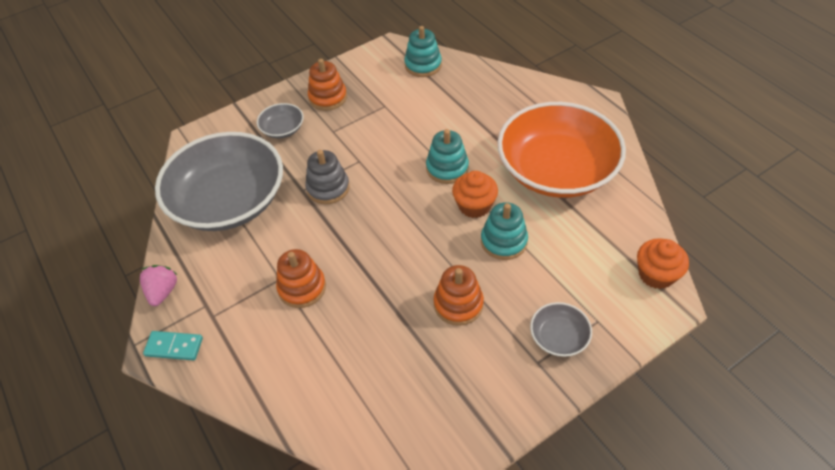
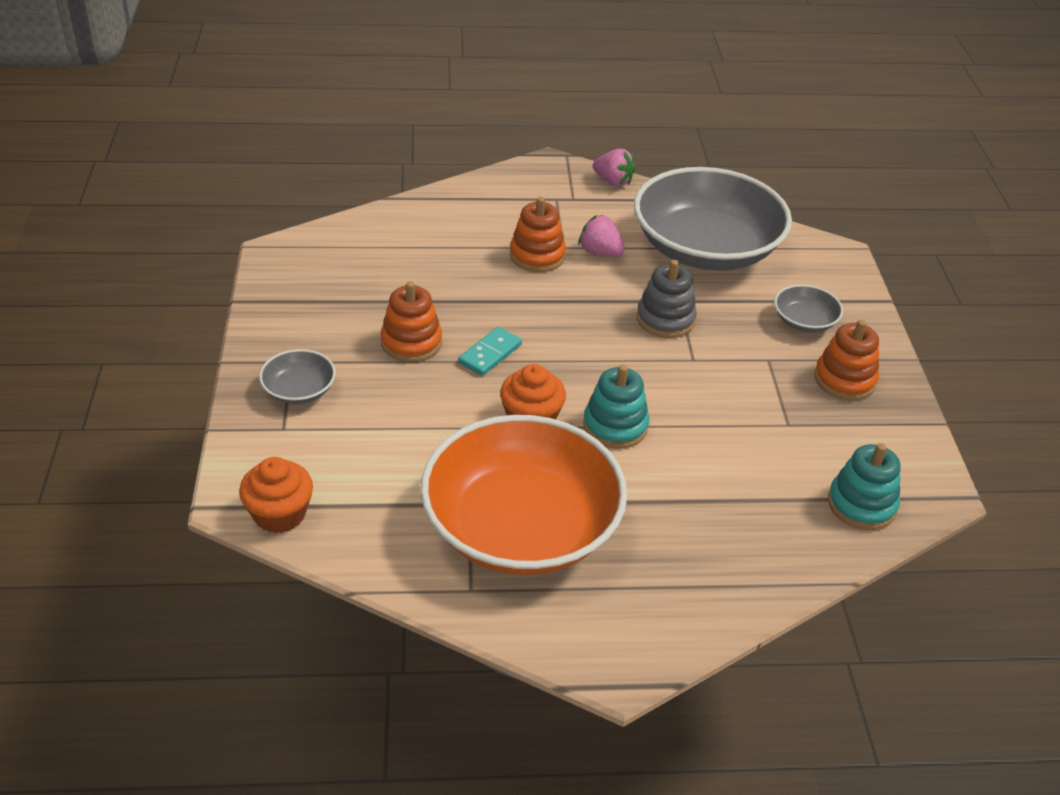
camera: 115 degrees right, 10 degrees down
turquoise domino [143,331,203,360] -> turquoise domino moved to [458,327,522,376]
turquoise stacking toy [481,202,528,260] -> none
none -> pink strawberry [578,215,625,256]

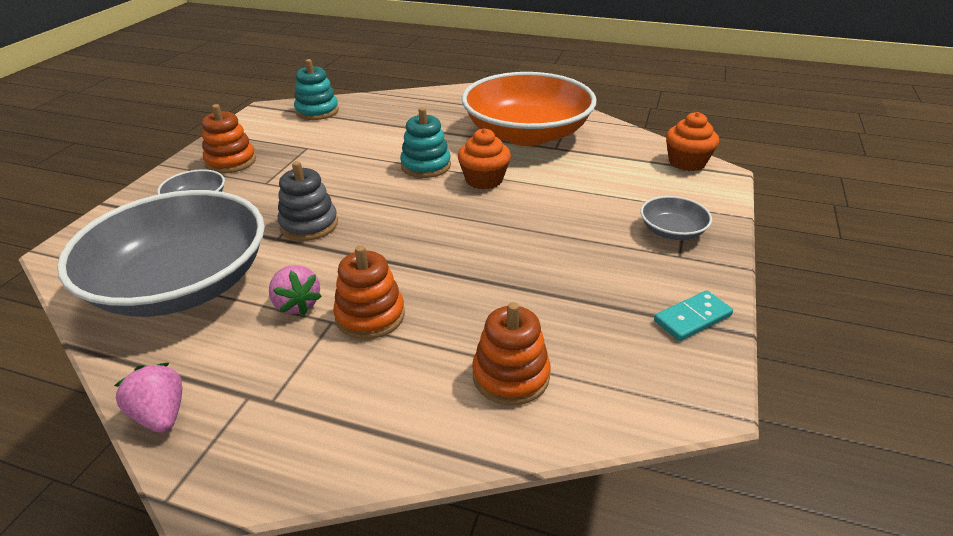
camera: 155 degrees left, 5 degrees down
orange stacking toy [381,281,442,362] -> orange stacking toy moved to [472,302,551,405]
turquoise domino [458,327,522,376] -> turquoise domino moved to [654,290,733,341]

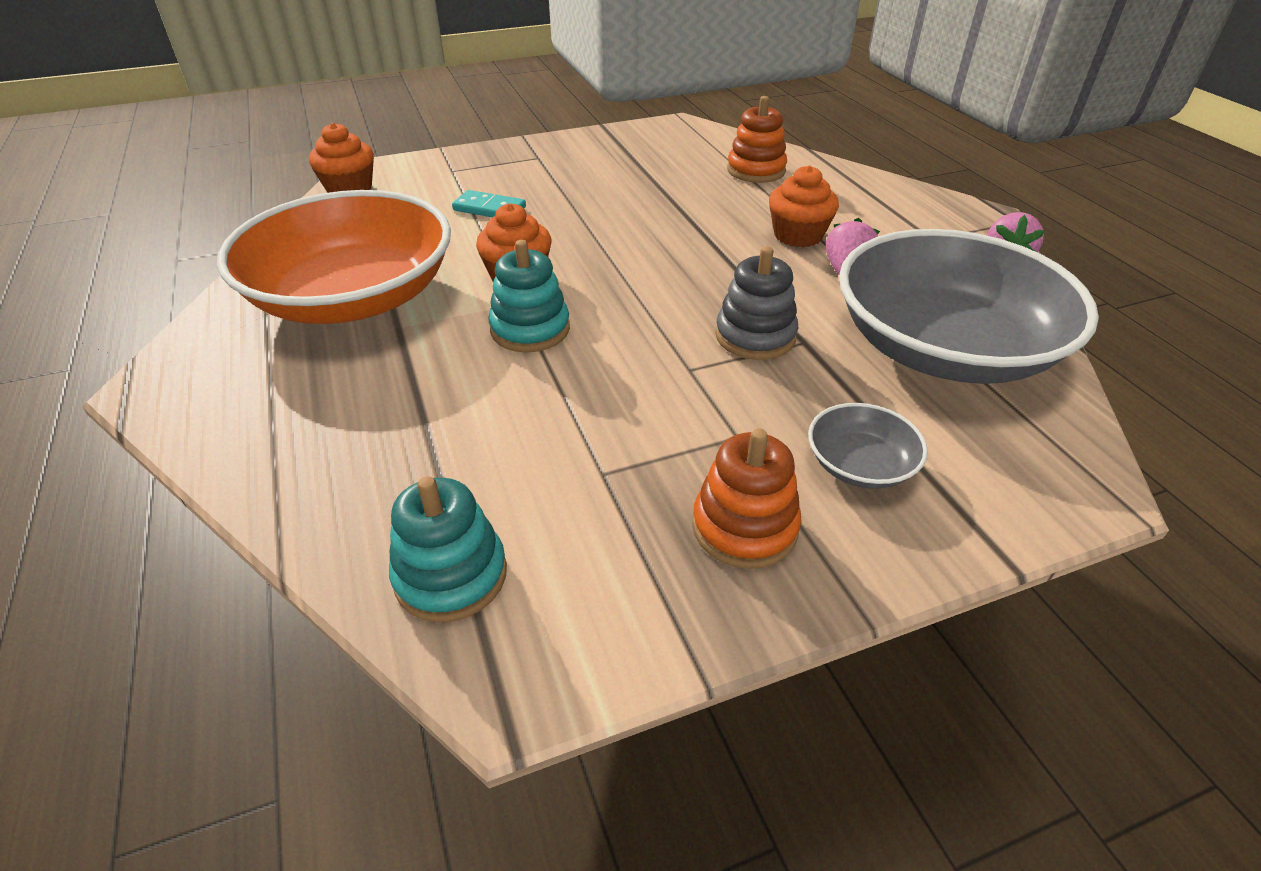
camera: 130 degrees left, 5 degrees up
orange stacking toy [333,245,405,340] -> orange cupcake [769,165,839,247]
grey bowl [640,196,712,240] -> none
turquoise domino [654,290,733,341] -> turquoise domino moved to [452,190,526,217]

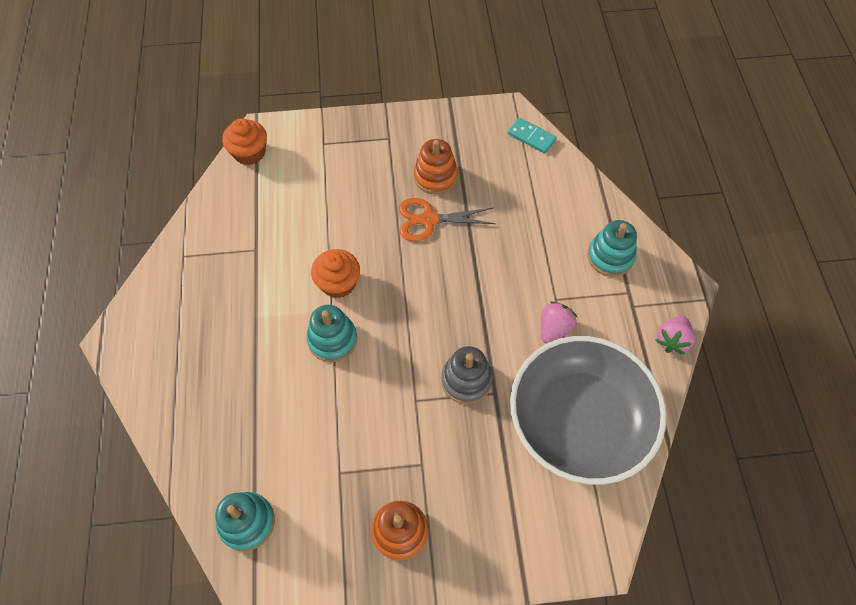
camera: 15 degrees right, 20 degrees up
orange bowl [217,190,451,324] -> none
turquoise domino [452,190,526,217] -> turquoise domino moved to [508,118,557,153]
orange stacking toy [727,96,787,183] -> orange stacking toy moved to [414,139,458,194]
orange cupcake [769,165,839,247] -> none
grey bowl [808,403,928,489] -> none
none -> orange scissors [399,198,496,241]
none -> turquoise stacking toy [587,220,637,277]

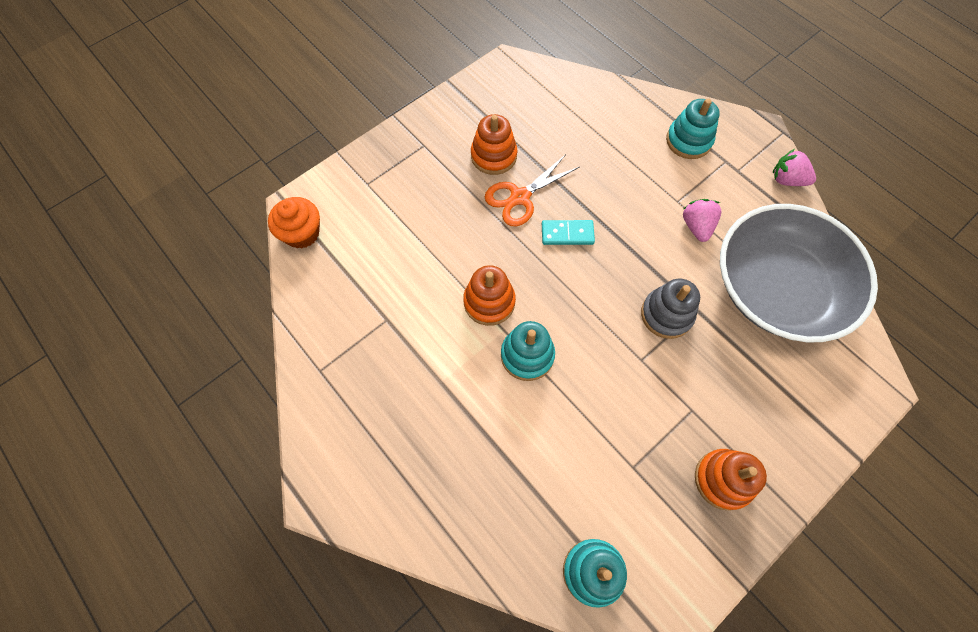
camera: 35 degrees left, 5 degrees up
orange cupcake [311,249,360,298] -> orange stacking toy [463,265,516,326]
turquoise domino [508,118,557,153] -> turquoise domino moved to [542,220,595,245]
pink strawberry [656,316,695,355] -> pink strawberry turned 120 degrees clockwise [773,149,816,186]

